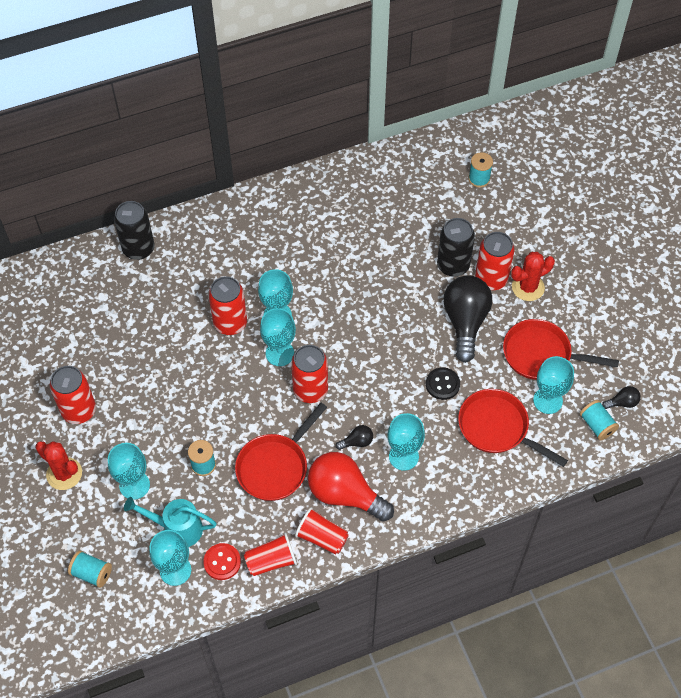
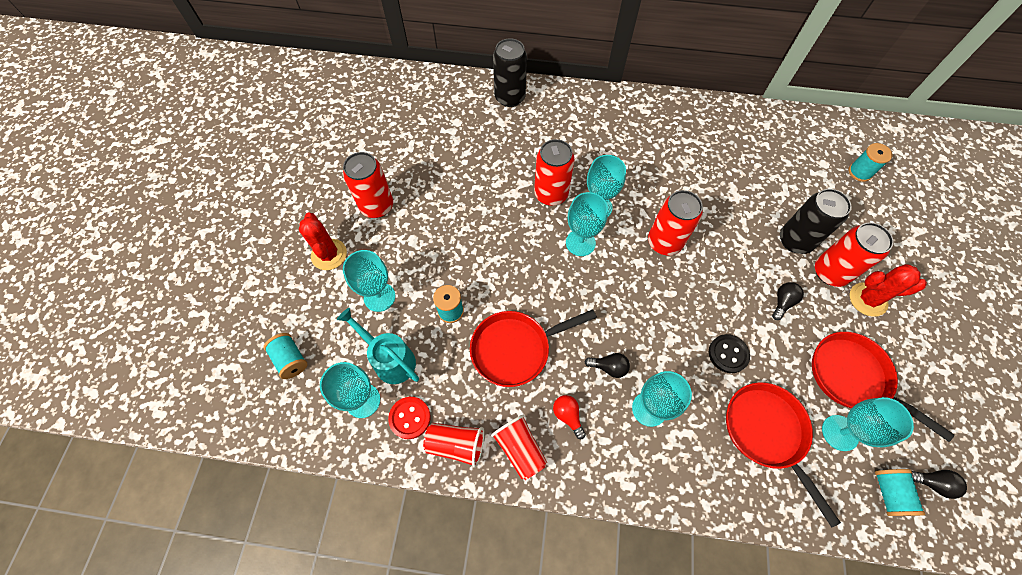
camera: 30 degrees right, 5 degrees up
red can [291,345,328,403] -> red can moved to [648,190,703,256]
red light bulb [308,452,394,522] -> red light bulb [553,395,586,439], size x0.43
black light bulb [443,275,492,363] -> black light bulb [772,282,804,320], size x0.43

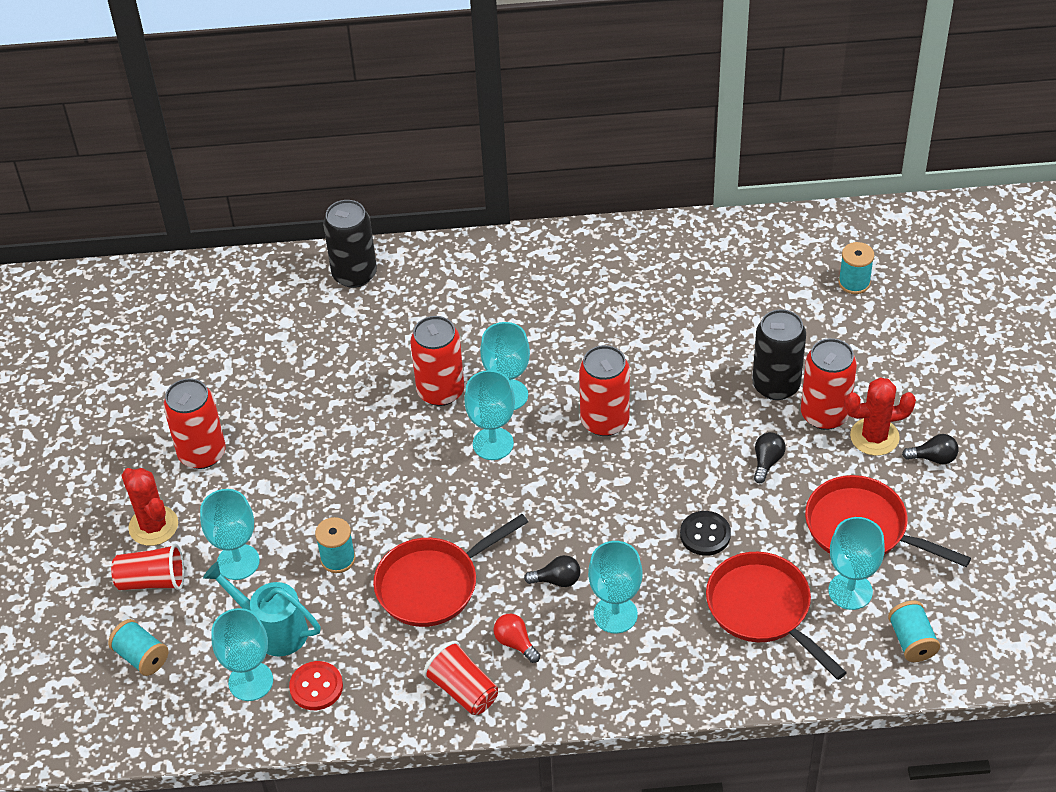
camera: 10 degrees left, 15 degrees down
red cup [423,423,484,468] -> red cup moved to [111,544,184,590]
black light bulb [911,470,967,499] -> black light bulb moved to [902,434,959,464]

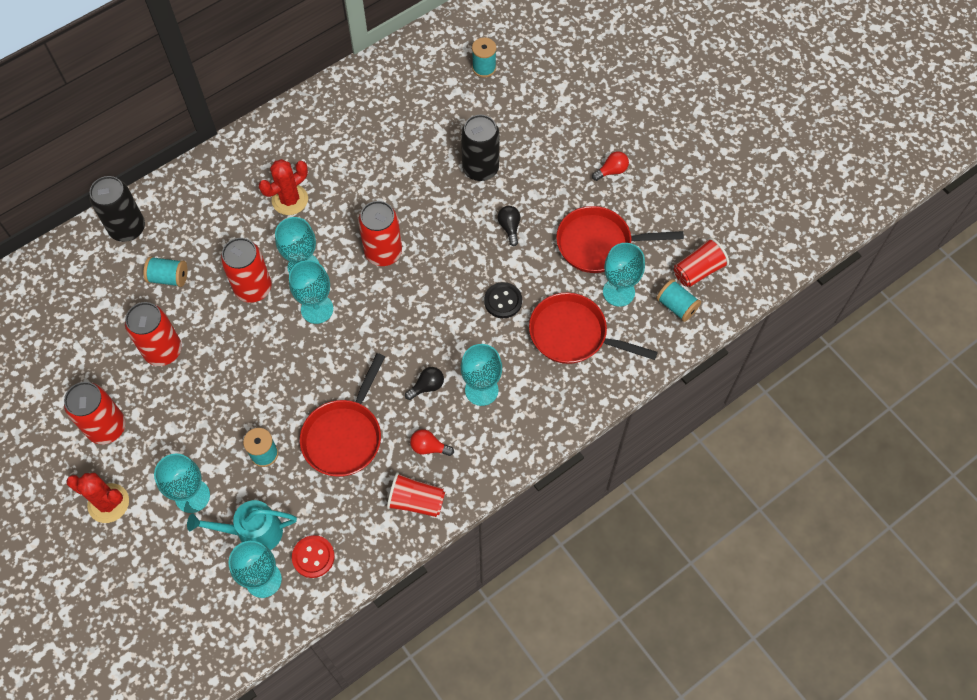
camera: 35 degrees left, 15 degrees up
turquoise spool [108,619,168,676] -> turquoise spool moved to [144,257,187,287]
red cup [111,544,184,590] -> red cup moved to [674,237,729,287]
red can [801,338,857,430] -> red can moved to [125,302,182,366]
red cactus [845,377,916,456] -> red cactus moved to [259,159,308,215]
black light bulb [902,434,959,464] -> red light bulb [592,151,629,181]

